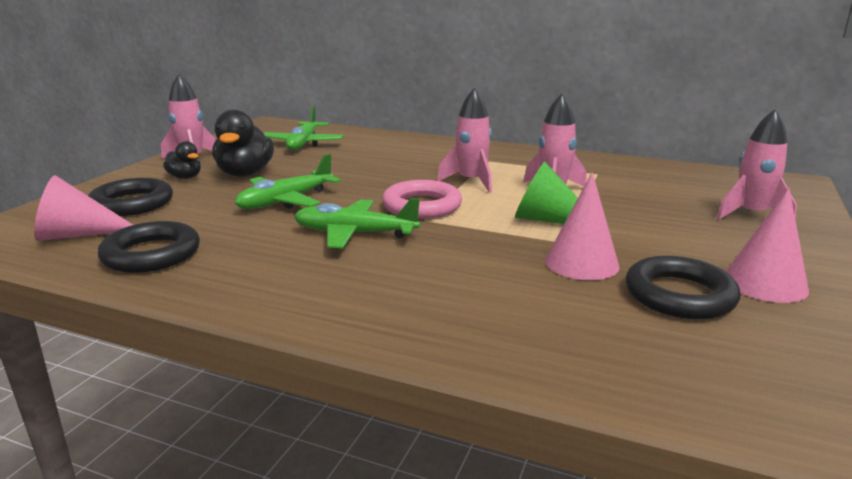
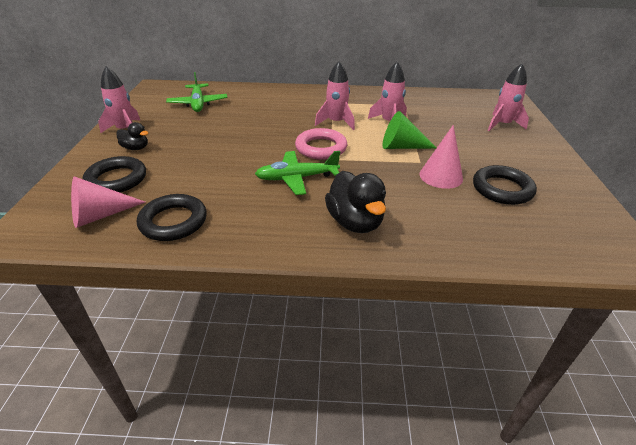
camera: 20 degrees left, 15 degrees up
black duck [212,109,274,177] -> black duck moved to [325,171,386,233]
green plane [235,154,341,209] -> none
pink cone [725,188,809,303] -> none

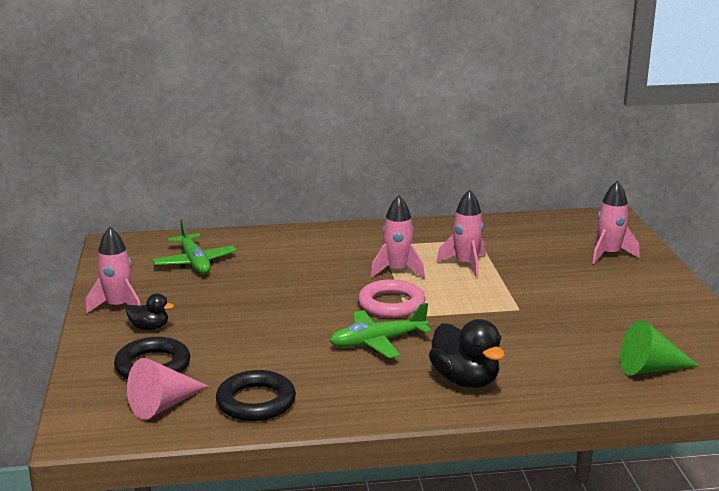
camera: 10 degrees left, 15 degrees down
green cone [382,111,436,149] -> green cone moved to [620,320,699,375]
pink cone [419,125,463,189] -> none
black ring [473,165,537,205] -> none

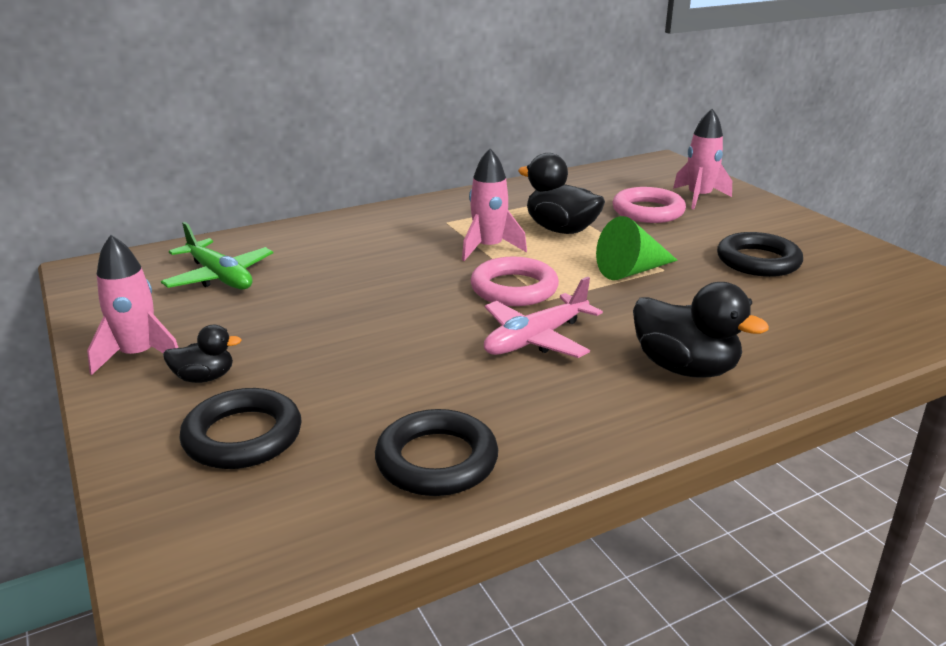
camera: 20 degrees left, 5 degrees up
pink cone [127,358,208,420] -> none
green plane [329,303,432,358] -> pink plane [484,277,603,358]
pink rocket [437,190,486,278] -> black duck [518,153,605,234]
green cone [620,320,699,375] -> green cone moved to [596,216,678,280]
none -> pink ring [612,187,686,223]
none -> black ring [717,232,803,277]

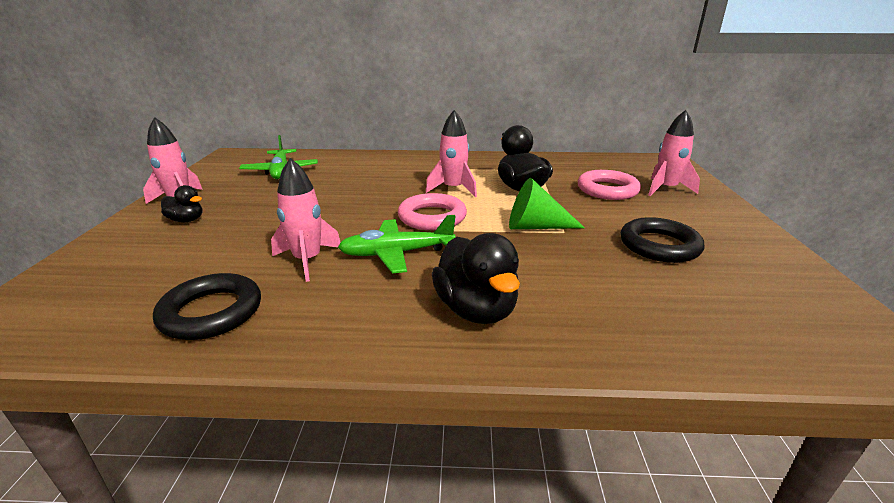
camera: 30 degrees right, 0 degrees up
black ring [179,388,302,469] -> none
pink plane [484,277,603,358] -> green plane [338,215,456,273]
none -> pink rocket [271,158,341,282]

